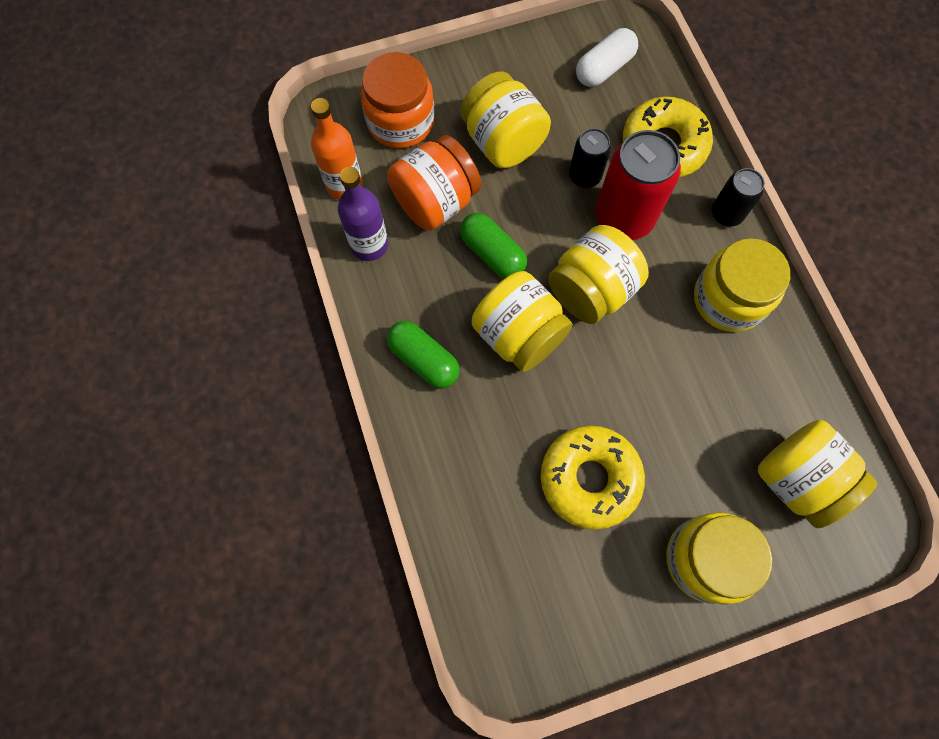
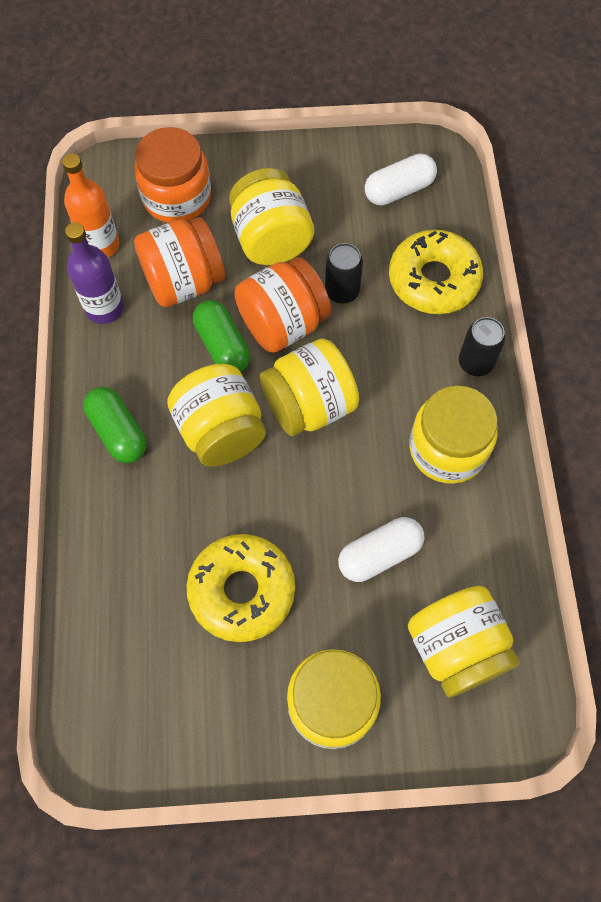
camera: 15 degrees right, 5 degrees down
red can [595,130,681,240] -> none
none -> orange jar [234,257,331,353]
none -> white capsule [338,517,425,582]

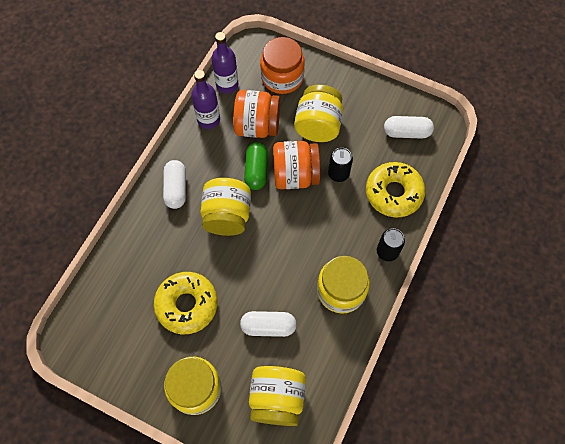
camera: 30 degrees right, 0 degrees up
orange bottle [62,153,119,258] -> purple bottle [211,32,238,93]
green capsule [83,387,146,463] -> white capsule [163,160,186,209]
yellow jar [260,338,359,436] -> none

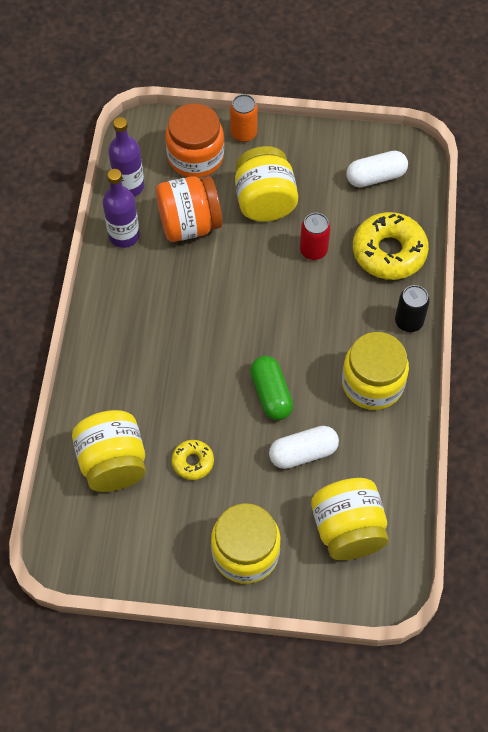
camera: 20 degrees left, 5 degrees down
yellow donut [154,272,218,334] -> yellow donut [172,440,214,480], size x0.51
white capsule [163,160,186,209] -> none
yellow jar [201,178,251,236] -> yellow jar moved to [72,410,146,492]
green capsule [244,142,268,190] -> green capsule moved to [250,356,293,420]
orange jar [273,141,320,189] -> none
black can [328,147,353,182] -> red can [300,213,330,260]
none -> orange can [230,94,258,142]

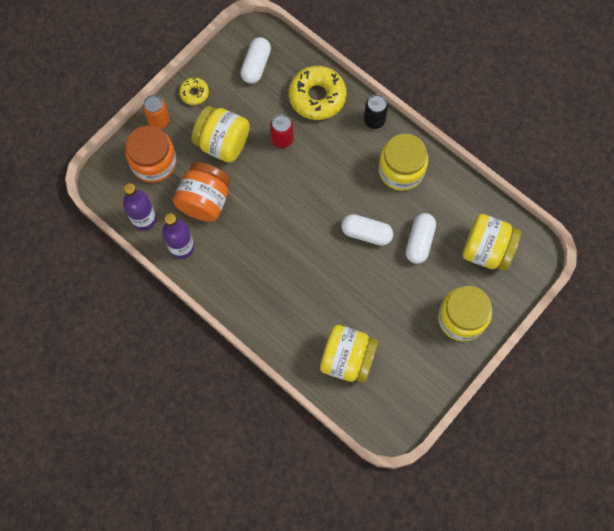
camera: 55 degrees left, 10 degrees up
yellow donut [172,440,214,480] -> yellow donut moved to [179,77,209,105]
green capsule [250,356,293,420] -> white capsule [341,214,393,246]

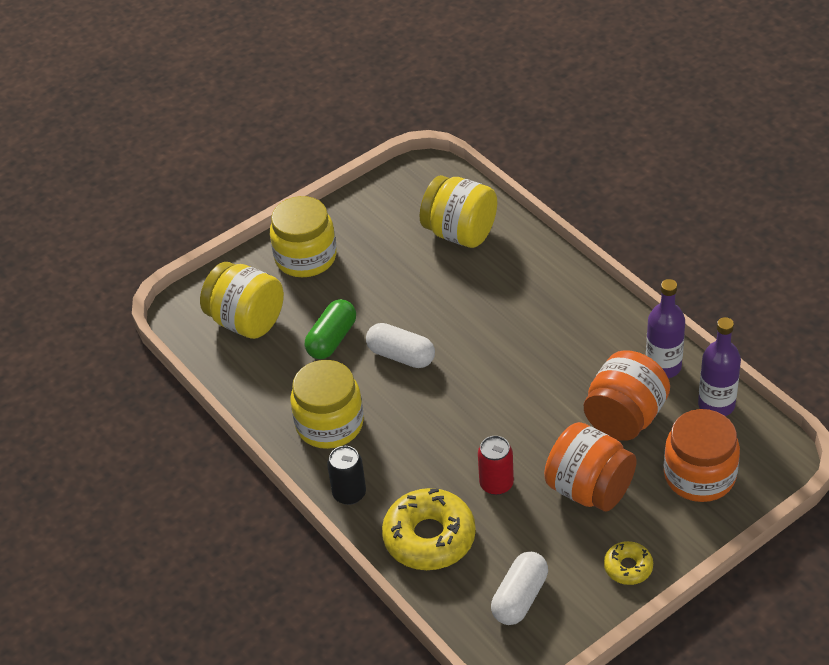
camera: 165 degrees left, 25 degrees down
orange can [143,95,170,129] -> none
yellow jar [192,106,250,163] -> orange jar [544,422,637,512]
white capsule [406,213,436,264] -> green capsule [305,299,356,359]

